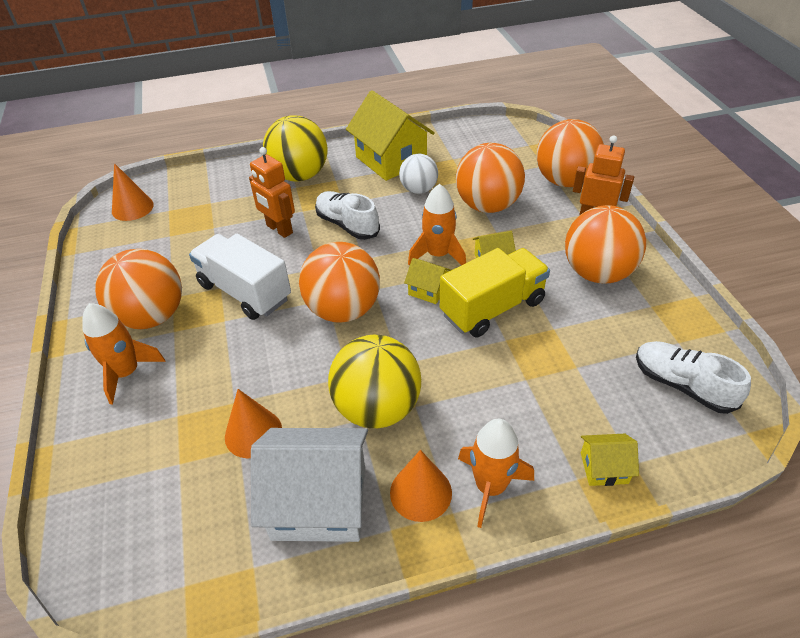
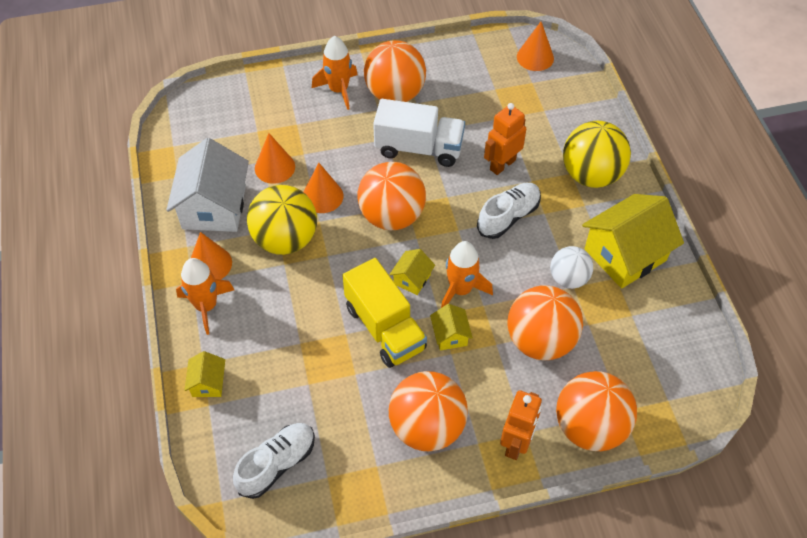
camera: 90 degrees right, 10 degrees up
white truck [189,234,291,320] -> white truck turned 60 degrees clockwise [373,99,465,167]
none -> orange cone [303,163,343,213]

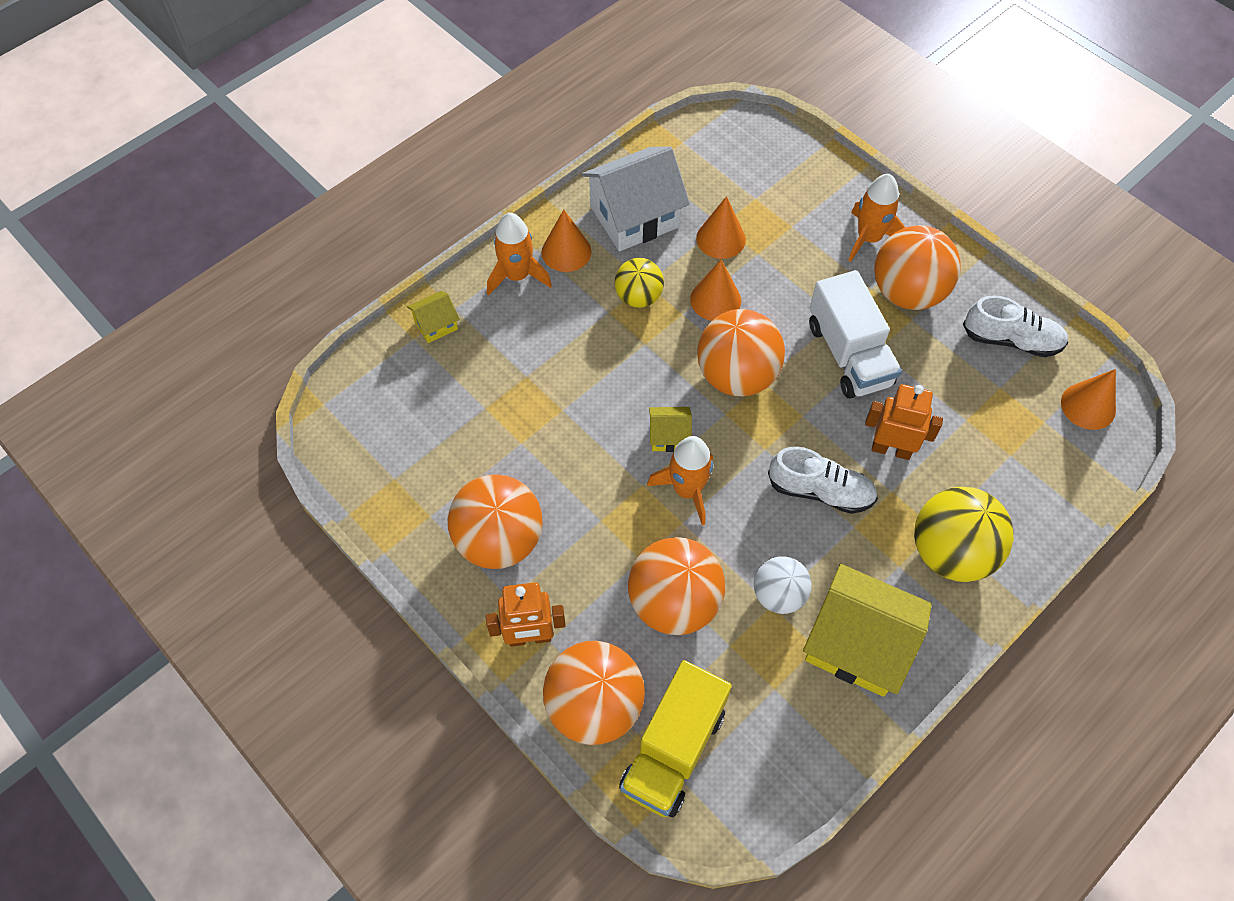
camera: 60 degrees right, 5 degrees up
white shoe [233,423,315,499] -> white shoe moved to [963,296,1068,357]
yellow ball [247,185,317,255] -> yellow ball [615,258,664,308], size x0.60
yellow truck [342,258,427,368] -> yellow truck moved to [619,660,732,817]
yellow house [430,304,473,351] -> none

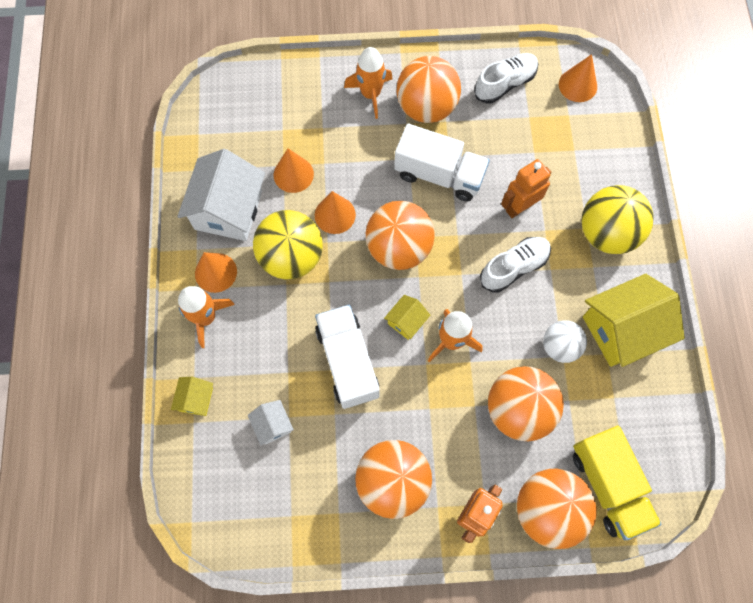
camera: 50 degrees left, 10 degrees up
yellow ball [615,258,664,308] -> yellow ball [253,210,323,280], size x1.67
none -> white house [248,400,294,446]
none -> white truck [315,305,380,409]

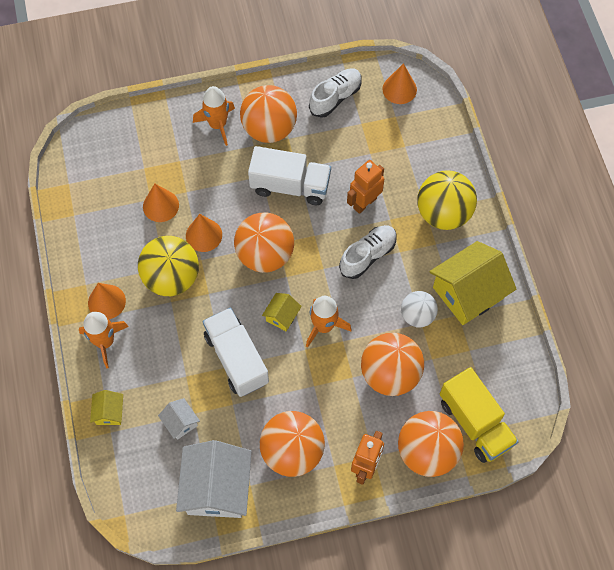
camera: 10 degrees left, 5 degrees down
white house [177,149,265,241] -> white house moved to [176,440,252,518]

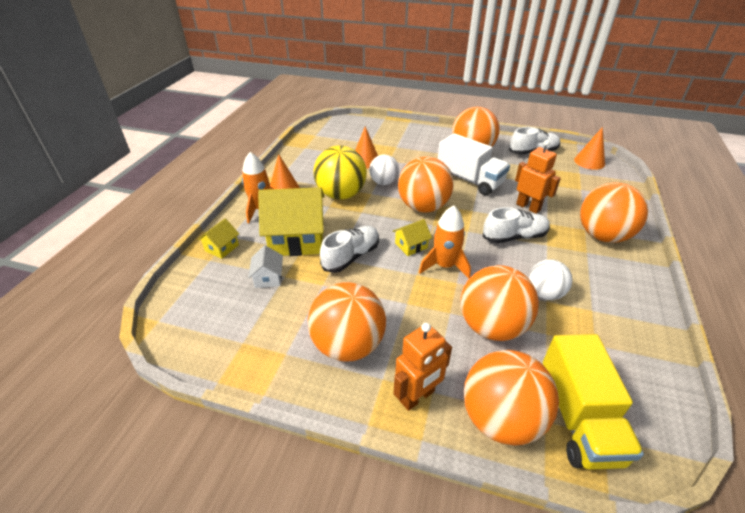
camera: 30 degrees right, 25 degrees down
white house [176,440,252,518] -> none
orange cone [186,214,222,252] -> white ball [369,155,399,185]
orange rocket [193,86,235,146] -> none
white truck [203,308,269,397] -> white shoe [320,226,379,273]
orange robot [347,160,384,214] -> orange robot turned 60 degrees clockwise [515,140,561,214]
yellow ball [418,170,477,230] -> orange ball [580,182,648,243]
yellow house [429,241,516,325] -> yellow house moved to [258,187,325,256]

